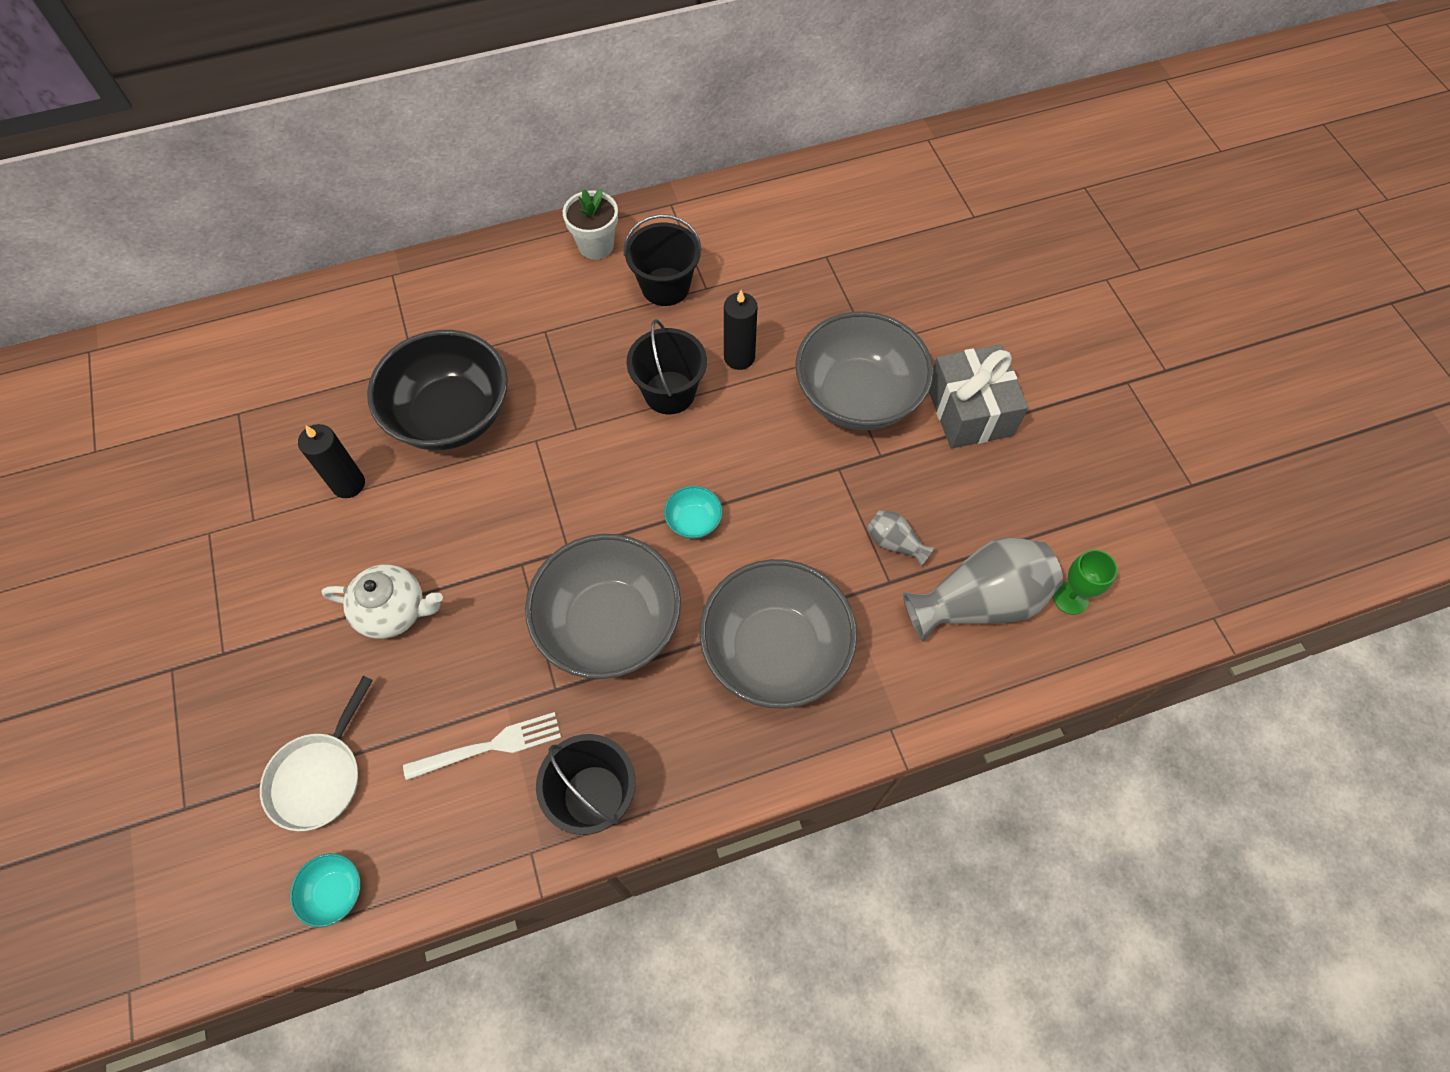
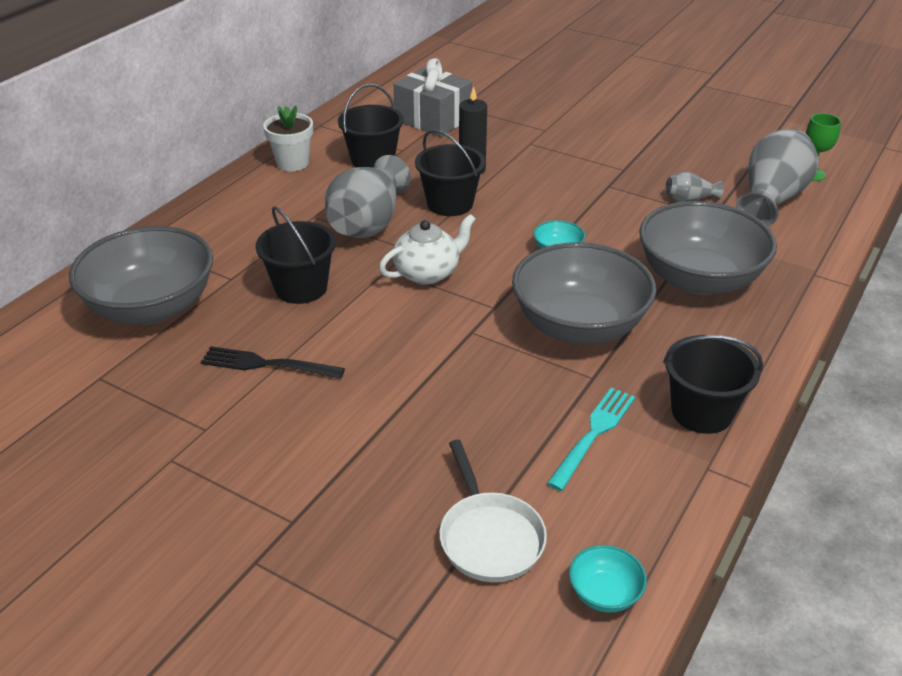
camera: 40 degrees left, 25 degrees down
black candle [298,424,365,498] -> black fork [201,346,345,379]
white teapot [321,565,443,639] -> white teapot moved to [379,214,476,285]
black bowl [367,330,508,450] -> black bucket [255,206,336,304]
white fork [403,712,561,781] -> turquoise fork [547,387,635,491]
grey bowl [795,311,934,430] -> grey bowl moved to [69,226,213,325]
grey gift [929,344,1028,448] -> grey gift moved to [394,58,472,137]
none -> grey vase [325,155,411,238]

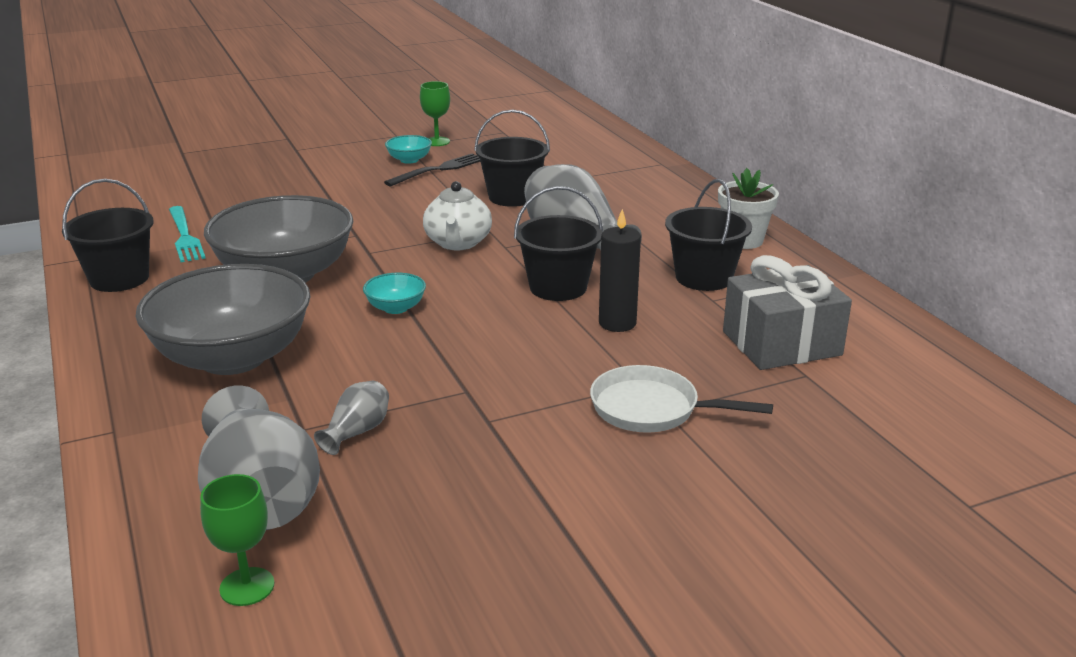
camera: 125 degrees right, 10 degrees down
grey bowl [69,226,213,325] -> none
white pan [439,440,547,582] -> white pan moved to [590,365,773,433]
turquoise bowl [569,545,647,613] -> turquoise bowl moved to [385,135,432,164]
none -> green goblet [420,81,450,146]

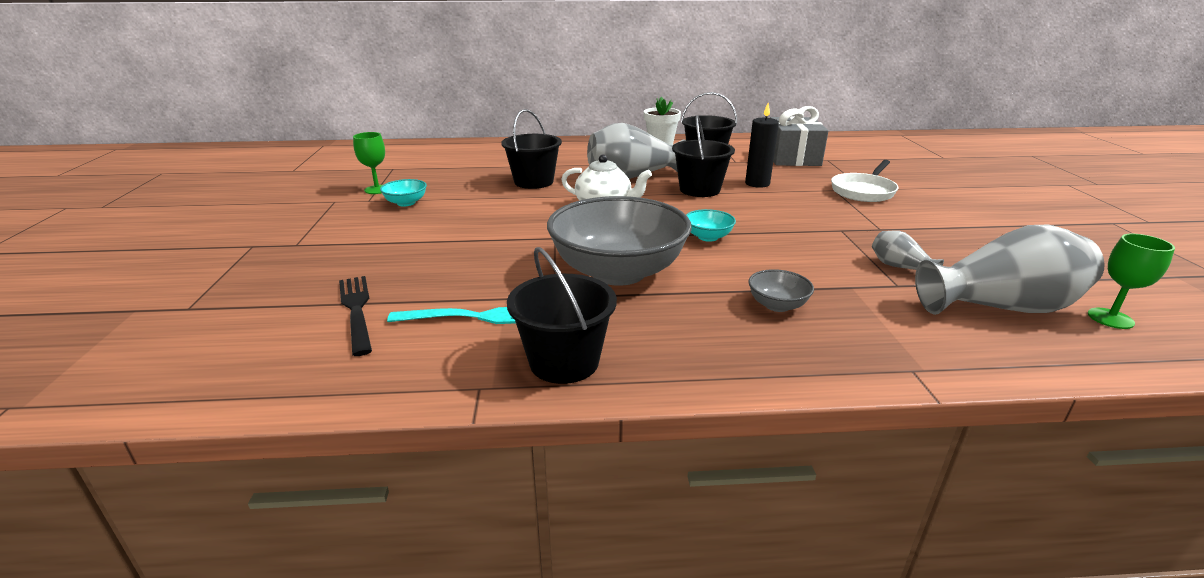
camera: 70 degrees left, 0 degrees up
grey bowl [136,264,310,375] -> grey bowl [748,269,814,312], size x0.41
black fork [384,153,480,186] -> black fork moved to [339,276,372,356]

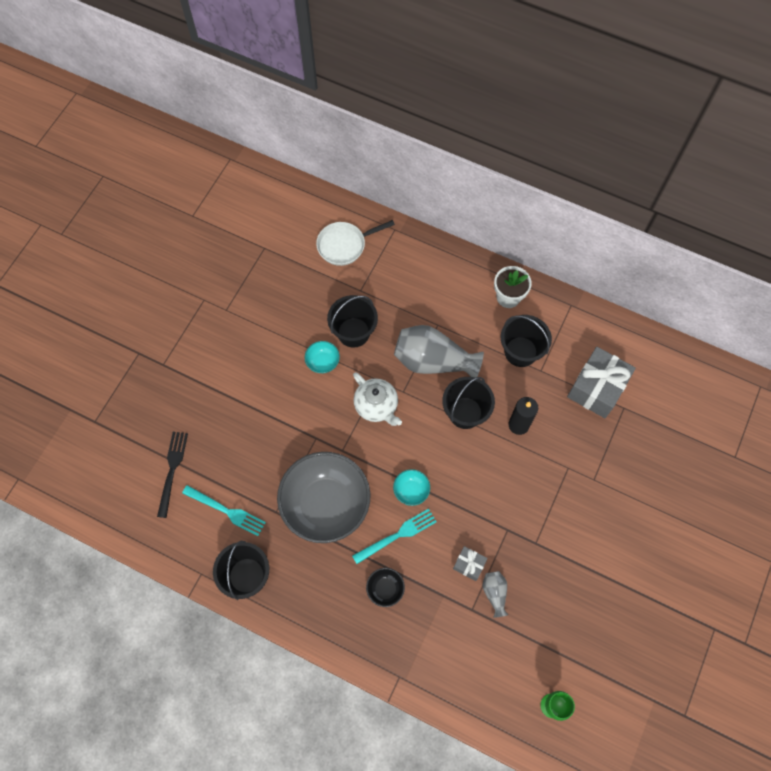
camera: 30 degrees right, 40 degrees up
green goblet [353,132,385,194] -> none
turquoise bowl [380,179,427,207] -> turquoise bowl moved to [305,341,340,373]
grey bowl [748,269,814,312] -> black bowl [366,568,405,607]
white pan [831,160,898,202] -> white pan moved to [316,220,395,266]
grey vase [915,225,1105,315] -> none
none -> turquoise fork [352,509,437,564]
none -> grey gift [453,546,488,581]

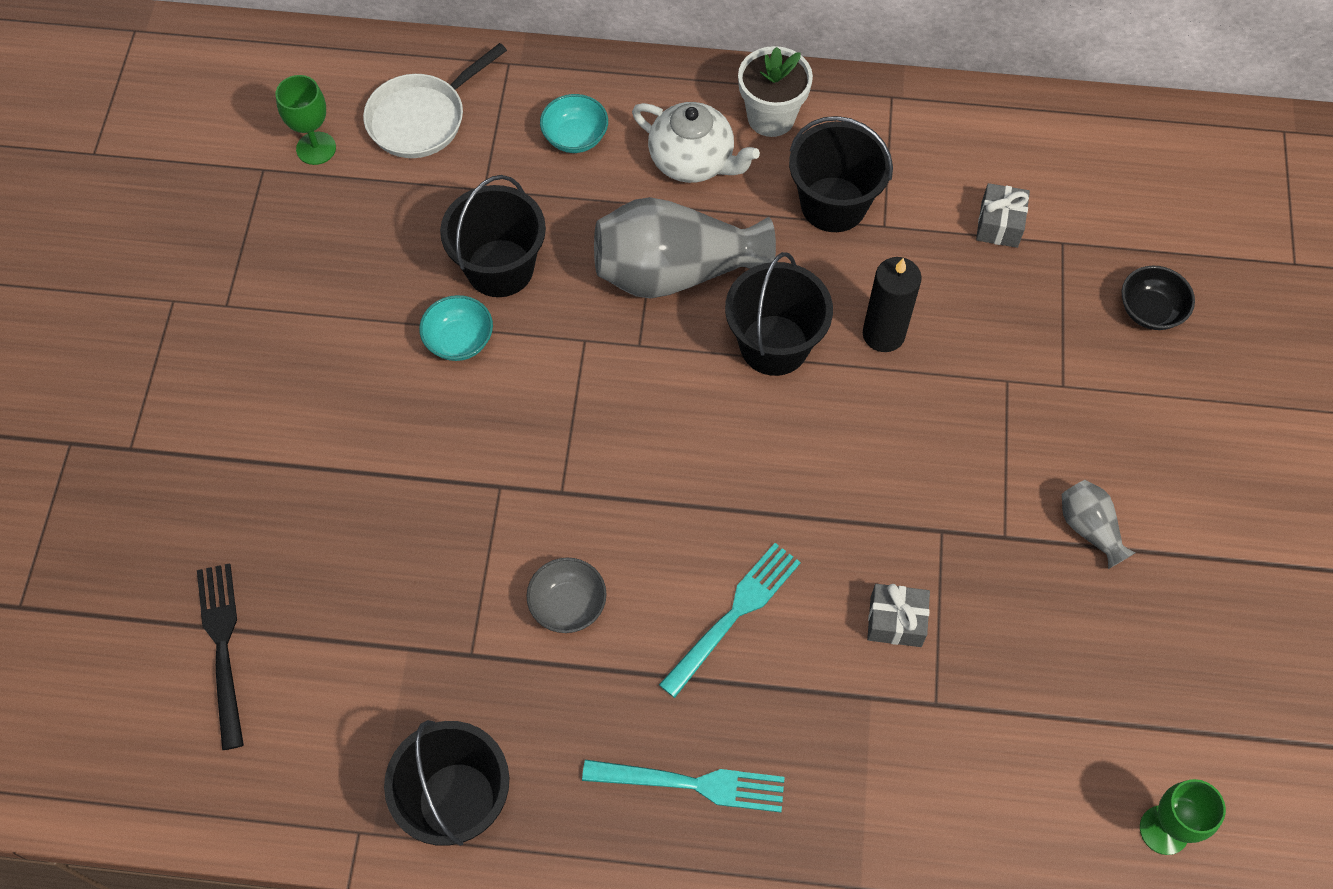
camera: 20 degrees left, 5 degrees down
turquoise fork [182,485,266,536] -> turquoise fork moved to [582,760,785,812]
grey bowl [277,452,370,543] -> grey bowl [526,558,607,633], size x0.41
white teapot [353,372,402,426] -> white teapot moved to [632,102,760,183]
black bowl [366,568,405,607] -> black bowl moved to [1122,265,1195,330]
turquoise bowl [393,469,430,506] -> turquoise bowl moved to [540,94,608,153]
grey vase [483,571,508,618] -> grey vase moved to [1062,480,1135,569]
grey gift [567,347,636,418] -> grey gift [976,183,1030,248], size x0.49
none -> green goblet [275,75,336,165]

